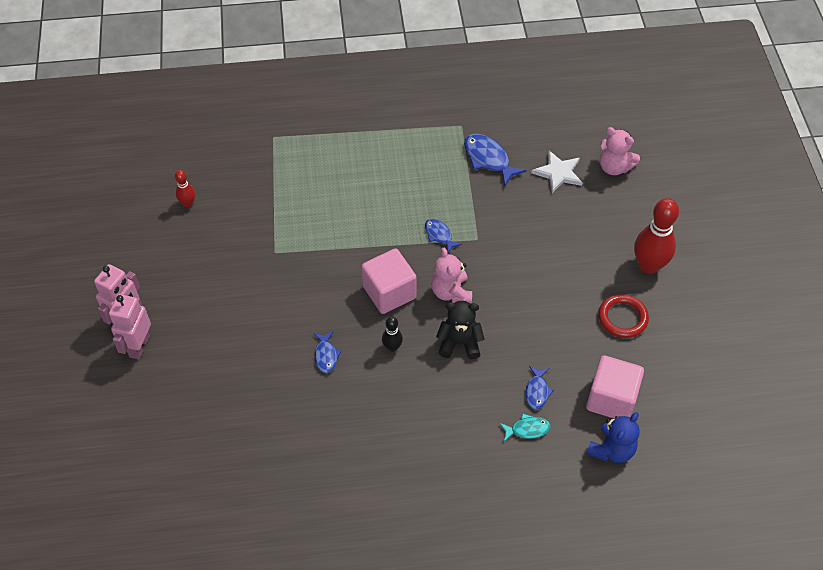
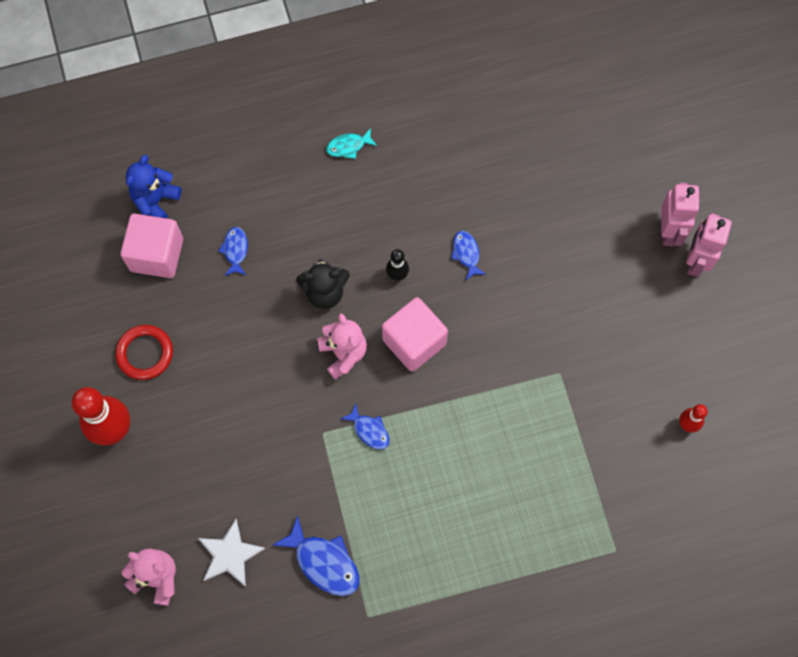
camera: 170 degrees right, 15 degrees up
turquoise fish [500,414,551,441] -> turquoise fish moved to [326,128,377,159]

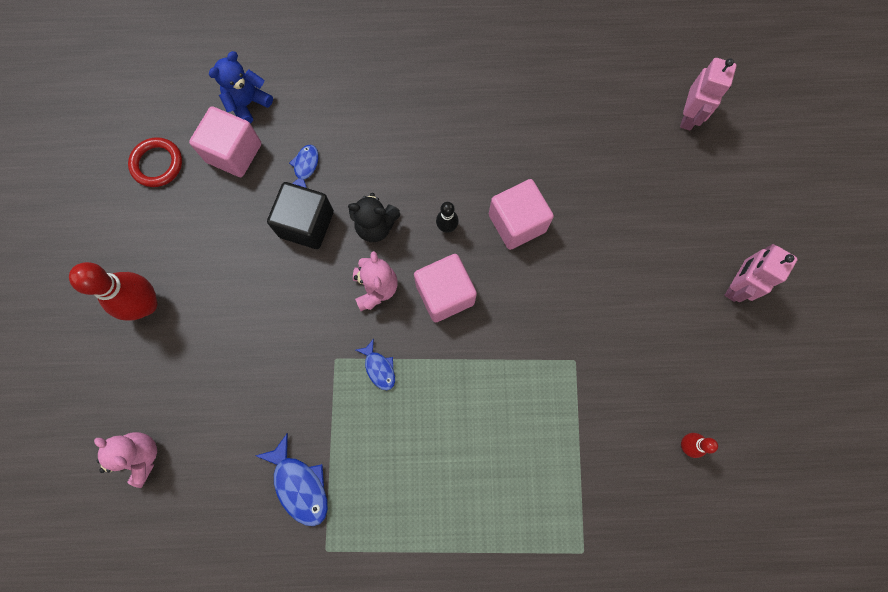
camera: 15 degrees right, 5 degrees up
red ring [115,325,173,380] -> red ring moved to [128,137,182,187]
white star [198,519,266,587] -> none
turquoise fish [326,128,377,159] -> none
blue fish [451,231,486,280] -> pink cube [489,179,554,250]
pink robot [661,182,700,246] -> pink robot moved to [680,58,737,131]
none -> black cube [267,182,334,249]

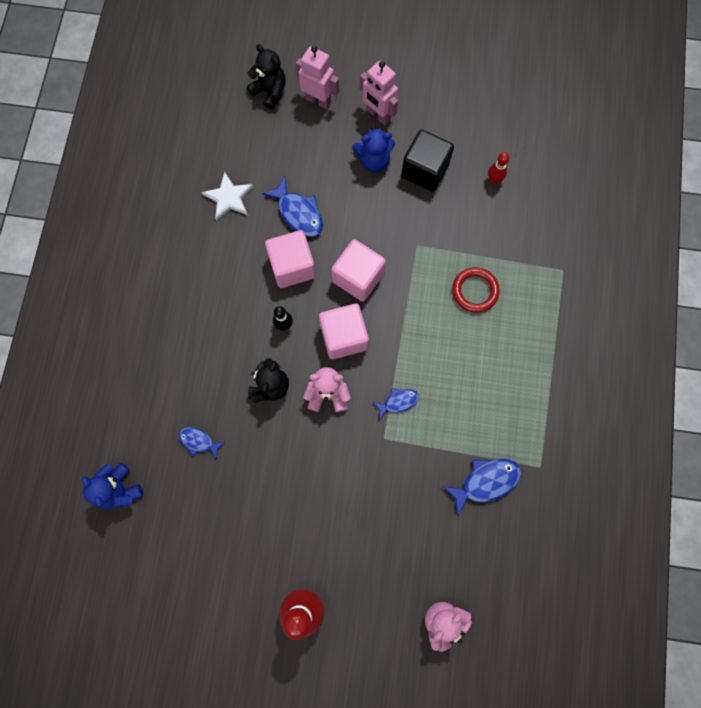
camera: 80 degrees left, 0 degrees up
red ring [128,137,182,187] -> red ring moved to [452,267,500,313]
pink cube [189,106,261,177] -> pink cube moved to [331,239,386,301]
black cube [267,182,334,249] -> black cube moved to [401,129,454,192]
pink robot [680,58,737,131] -> pink robot moved to [296,46,339,110]
none -> white star [202,172,253,220]
none -> black teddy bear [247,44,286,110]
none -> blue fish [262,177,323,237]
none -> blue teddy bear [352,127,395,172]

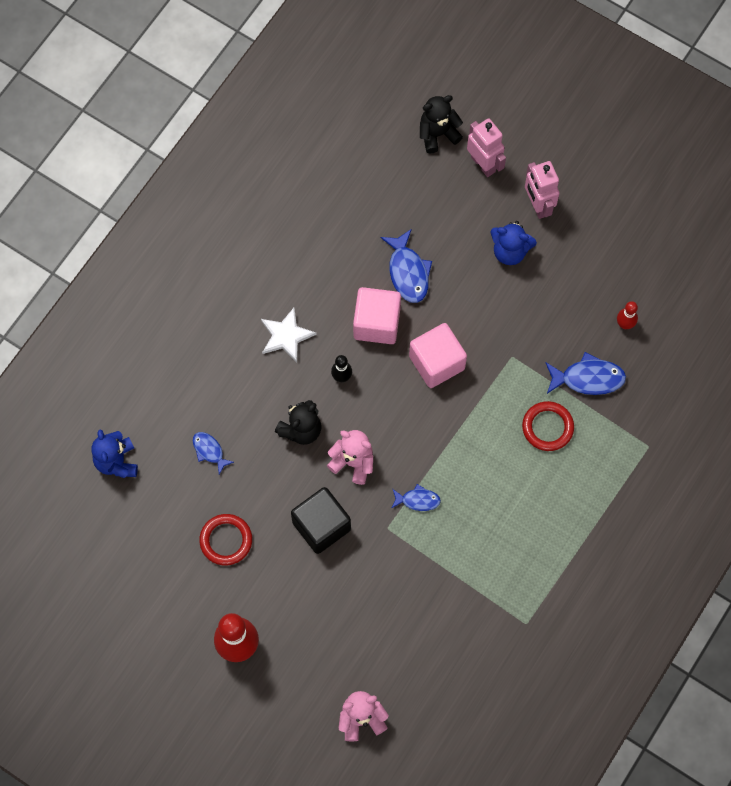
camera: 25 degrees right, 5 degrees down
white star [202,172,253,220] -> white star moved to [261,308,317,362]
black teddy bear [247,44,286,110] -> black teddy bear turned 90 degrees counterclockwise [420,95,463,154]
pink cube [319,303,369,359] -> none
black cube [401,129,454,192] -> black cube moved to [291,487,351,554]
blue fish [442,459,521,517] -> blue fish moved to [545,352,626,395]
none -> red ring [199,514,252,565]

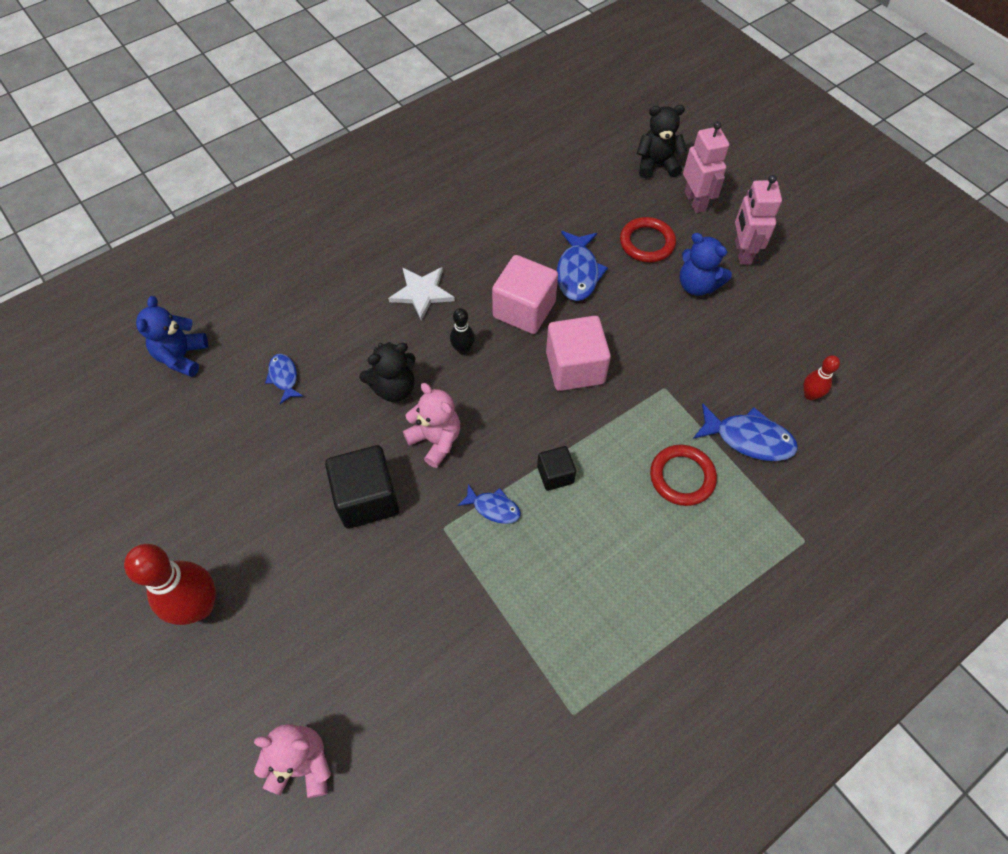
camera: 20 degrees right, 10 degrees down
red ring [199,514,252,565] -> red ring moved to [620,217,676,263]
none -> black cube [537,446,576,491]

